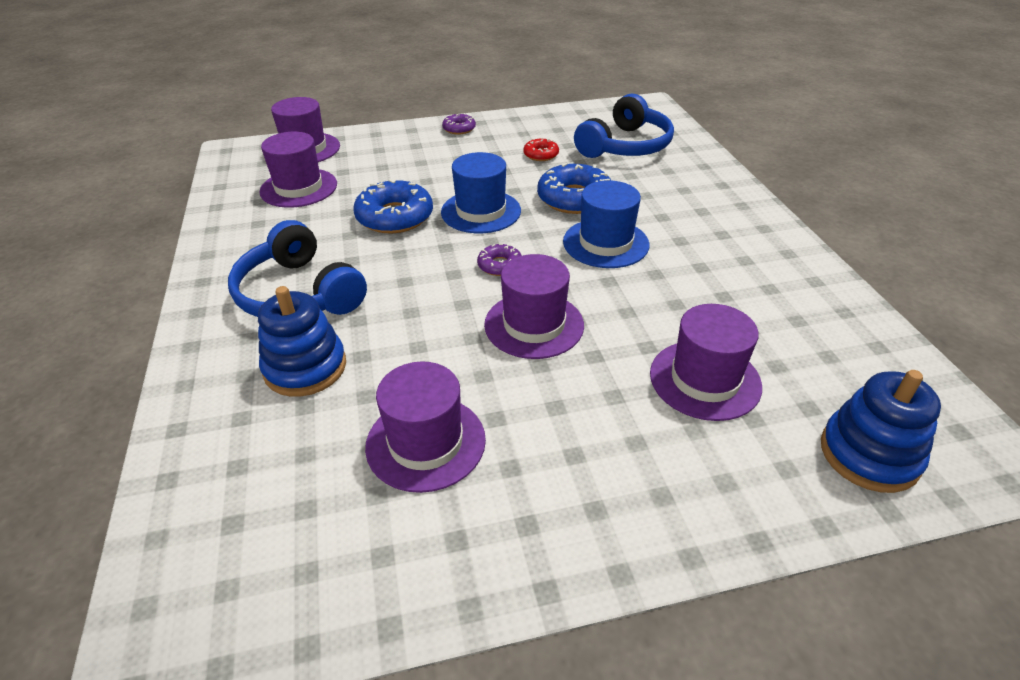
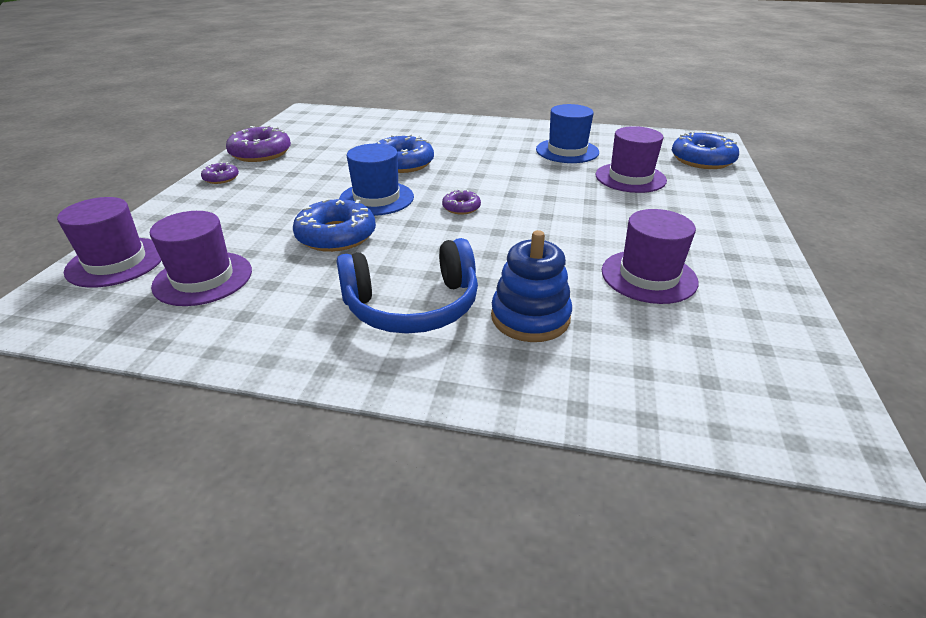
camera: 65 degrees left, 5 degrees down
purple hat [484,254,584,359] -> none
red donut [523,137,559,161] -> none
blue hat [563,180,649,268] -> blue hat moved to [536,104,599,163]
blue headphones [574,93,674,158] -> none
blue stacking toy [821,370,941,493] -> blue donut [672,131,739,169]
none -> purple donut [226,125,291,162]

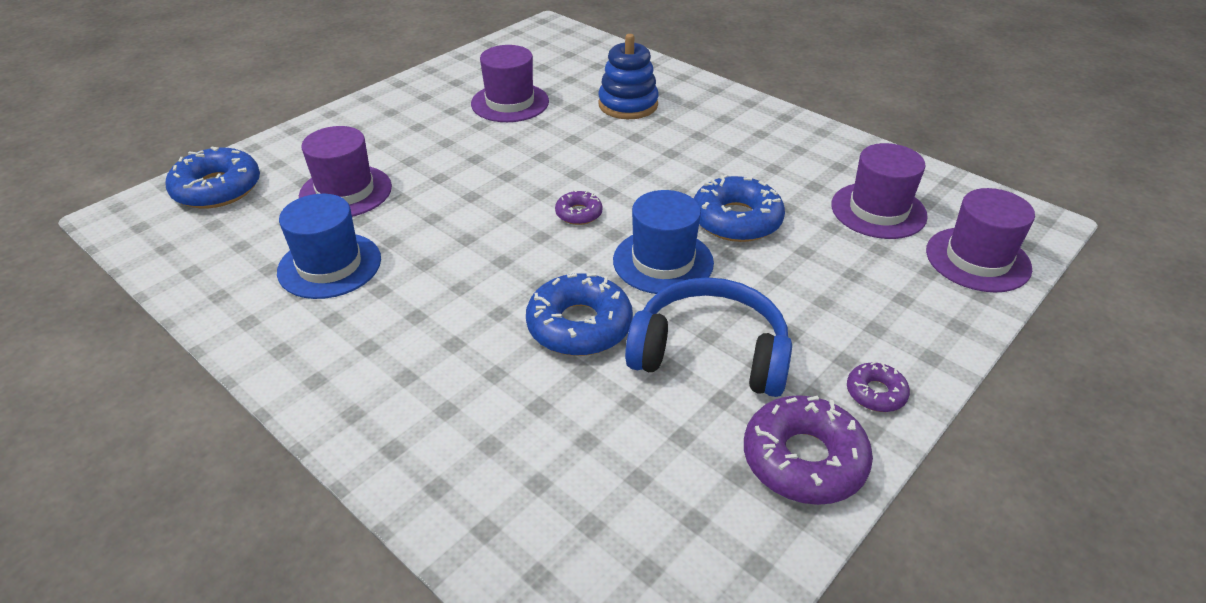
camera: 150 degrees left, 5 degrees up
blue headphones [336,238,478,334] -> blue headphones moved to [625,277,792,397]

